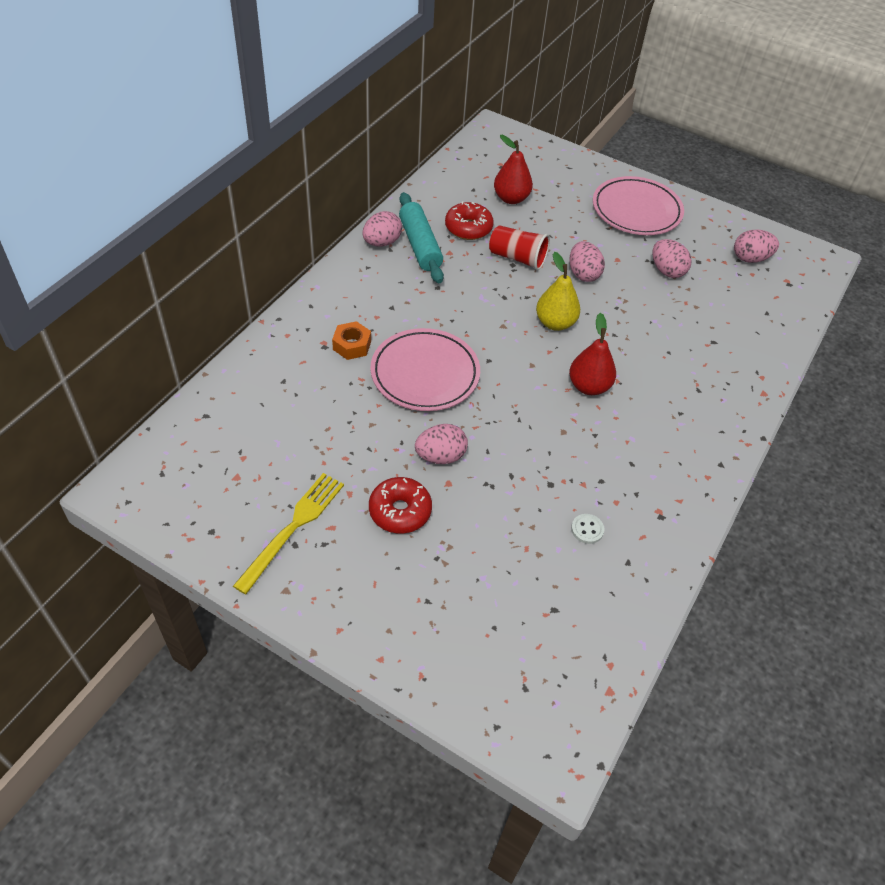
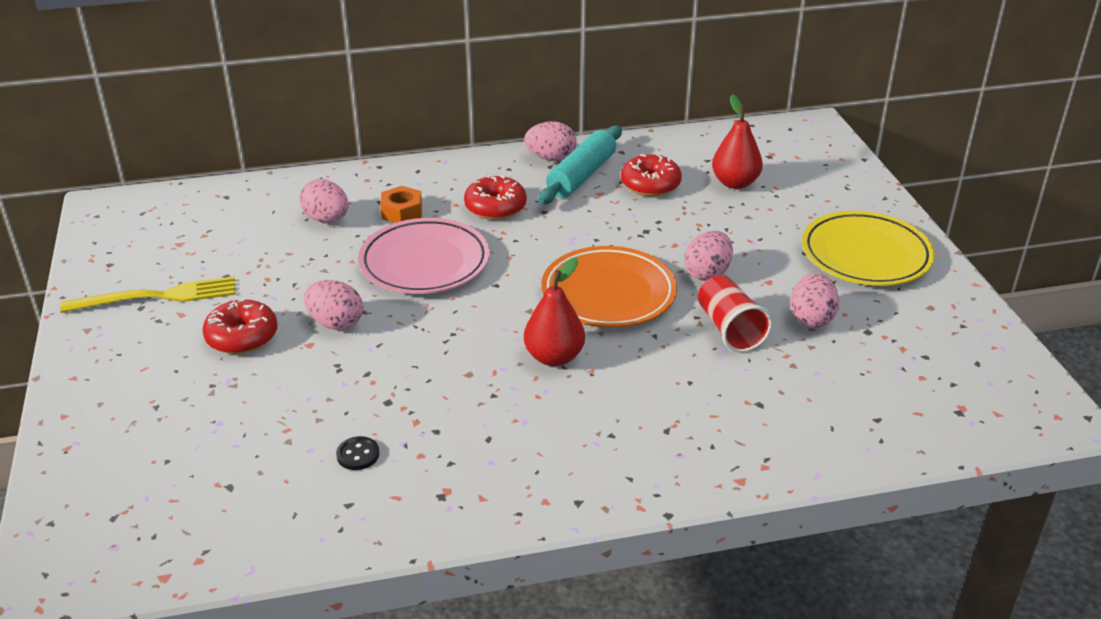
camera: 50 degrees right, 15 degrees down
red cup [489,225,550,270] -> red cup moved to [698,275,772,352]
yellow pear [536,252,580,331] -> orange plate [541,246,677,328]
white button [571,514,604,544] -> black button [336,436,379,470]
pink plate [593,176,684,235] -> yellow plate [802,211,935,286]
pink egg [734,229,779,263] -> pink egg moved to [300,179,349,223]
none -> red donut [464,175,527,220]

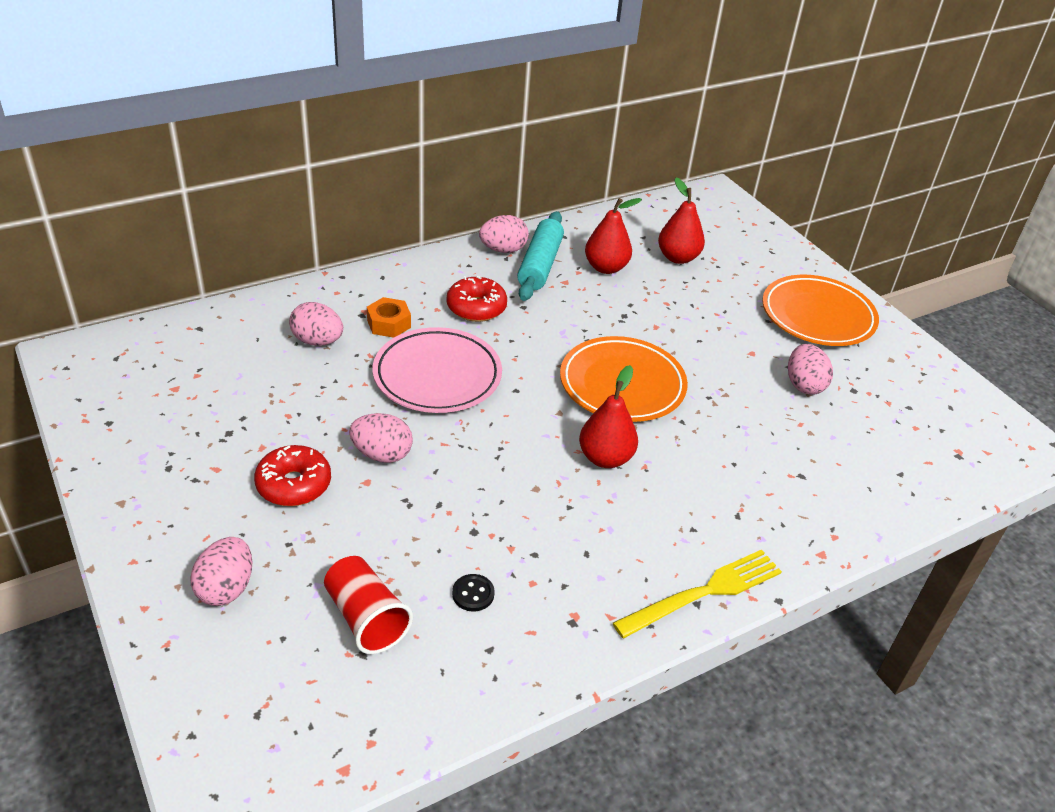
camera: 20 degrees left, 5 degrees up
yellow fork [60,277,235,313] -> yellow fork moved to [613,549,782,638]
red donut [621,154,682,197] -> red pear [585,198,642,274]
pink egg [685,230,733,281] -> pink egg moved to [191,537,253,606]
red cup [698,275,772,352] -> red cup moved to [324,556,413,654]
yellow plate [802,211,935,286] -> orange plate [762,275,879,346]

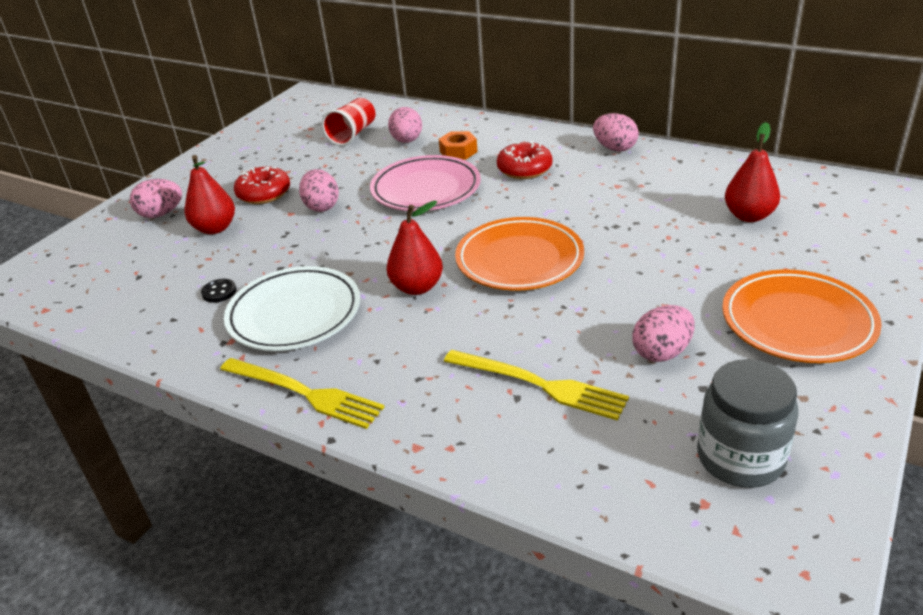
camera: 65 degrees right, 5 degrees down
red cup [324,556,413,654] -> red cup moved to [322,98,375,146]
turquoise rolling pin [517,211,564,301] -> none
red pear [585,198,642,274] -> red pear moved to [184,155,235,234]
none -> white plate [224,266,360,351]
none -> yellow fork [444,350,629,421]
none -> grey jar [697,359,799,488]

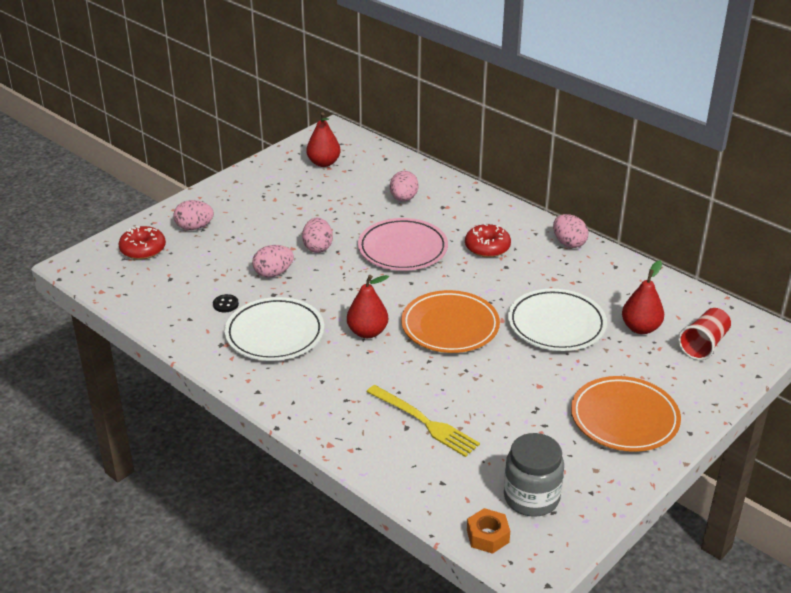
camera: 10 degrees right, 0 degrees up
red pear [184,155,235,234] -> red pear moved to [306,112,341,167]
yellow fork [220,358,385,429] -> none
red donut [234,167,290,204] -> red donut moved to [119,226,166,260]
red cup [322,98,375,146] -> red cup moved to [678,308,731,360]
orange nut [439,131,477,160] -> orange nut moved to [467,508,510,554]
pink egg [632,305,695,362] -> pink egg moved to [252,245,294,278]
none -> white plate [508,289,607,351]

